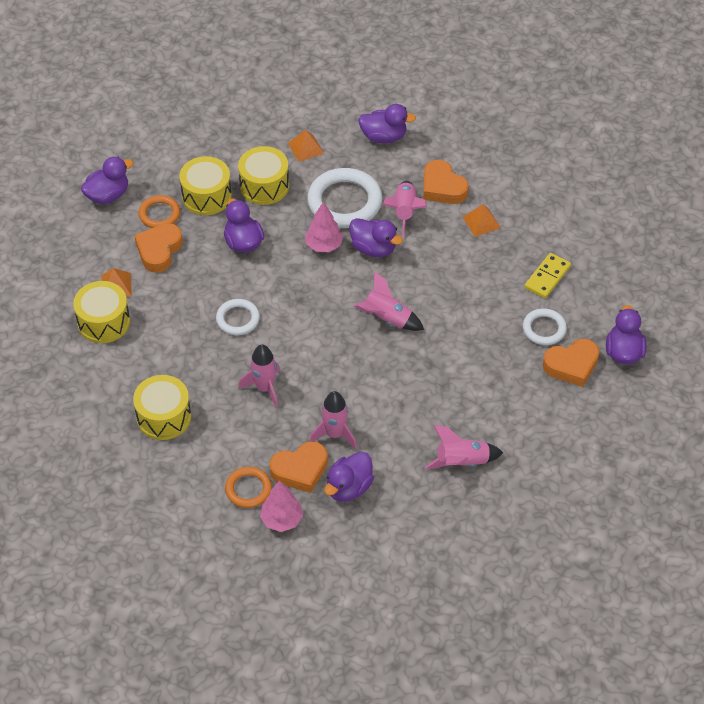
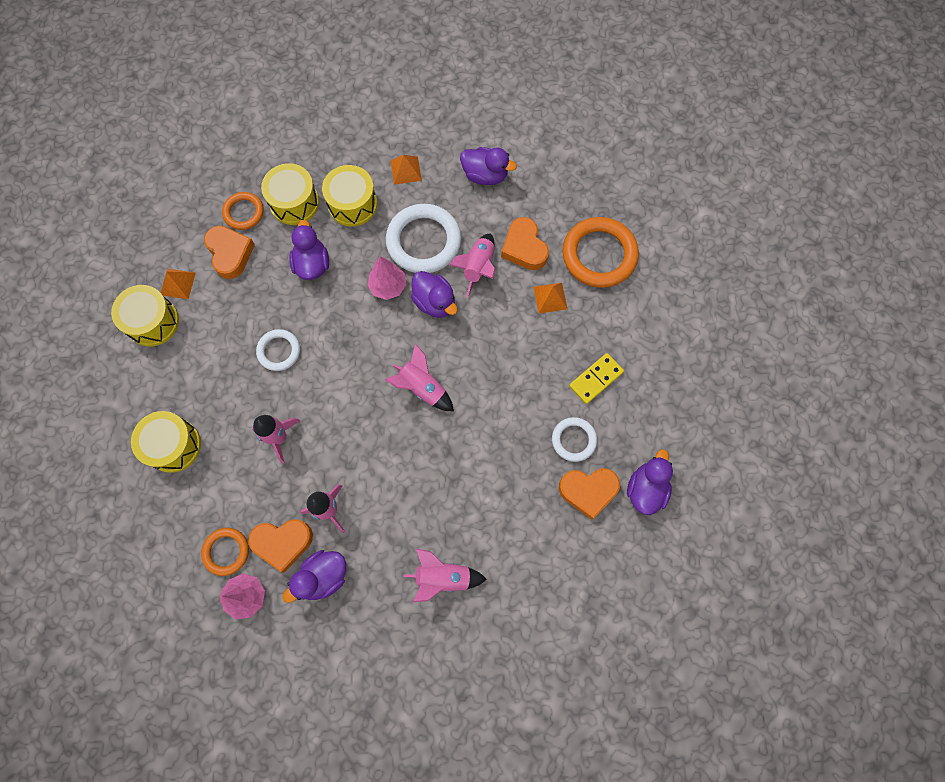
camera: 15 degrees right, 20 degrees up
purple duck [81,157,133,204] -> none
orange heart [134,223,183,273] -> orange heart turned 120 degrees clockwise [204,226,255,279]
none -> orange ring [563,217,639,288]

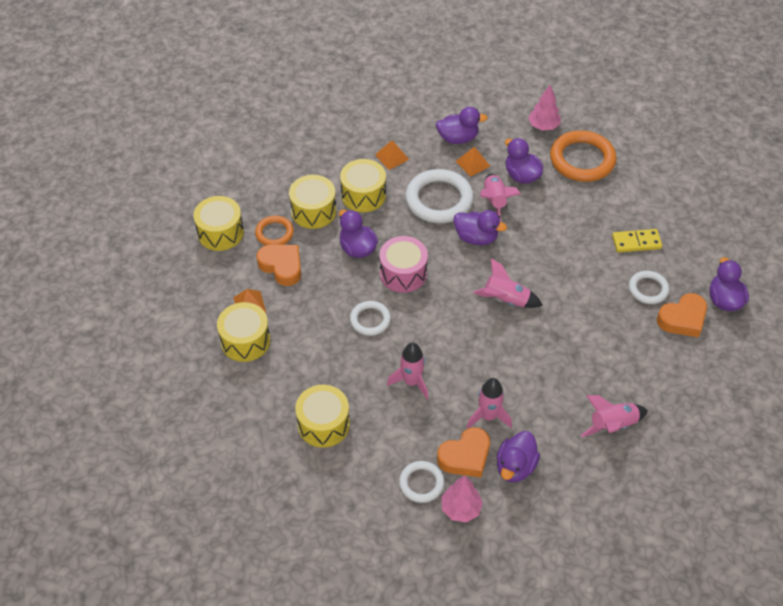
camera: 25 degrees left, 20 degrees down
orange ring [201,528,249,576] -> white ring [399,461,444,503]
pink tree [367,256,407,300] -> pink tree moved to [528,85,561,130]
orange heart [501,217,549,270] -> purple duck [505,138,543,184]
orange pyramid [533,283,567,314] -> orange pyramid moved to [456,147,490,177]
yellow domino [569,353,624,404] -> yellow domino turned 60 degrees clockwise [612,229,662,252]
none -> yellow drum [193,196,244,251]
none -> pink drum [379,236,428,293]

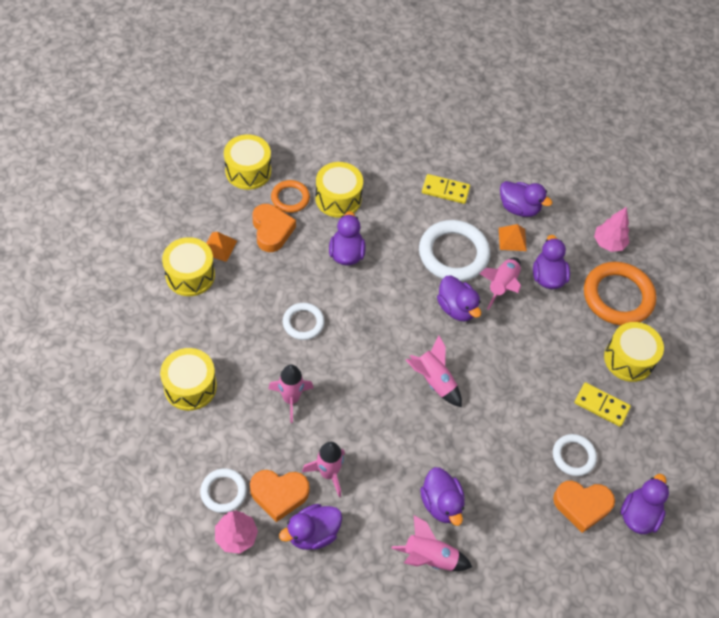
camera: 30 degrees right, 5 degrees up
yellow drum [340,159,386,212] -> yellow drum moved to [604,322,664,382]
orange pyramid [375,140,410,170] -> yellow domino [422,174,470,204]
pink drum [379,236,428,293] -> none
none -> purple duck [420,467,465,526]

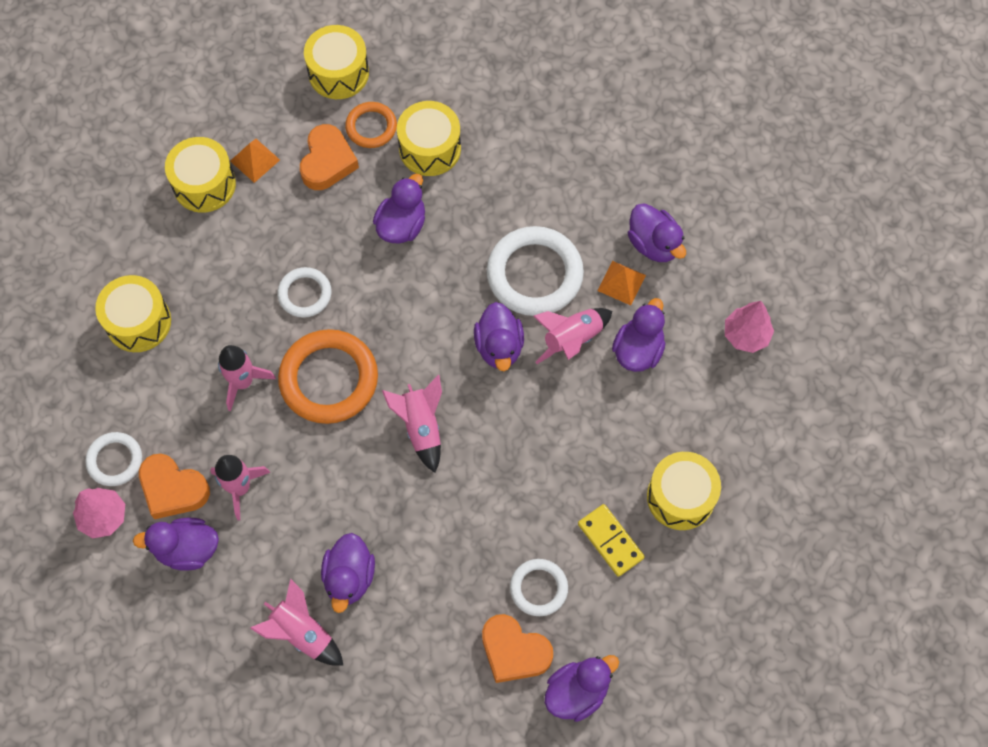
camera: 30 degrees right, 10 degrees up
yellow domino [422,174,470,204] -> none
orange ring [584,262,656,325] -> orange ring moved to [278,329,378,424]

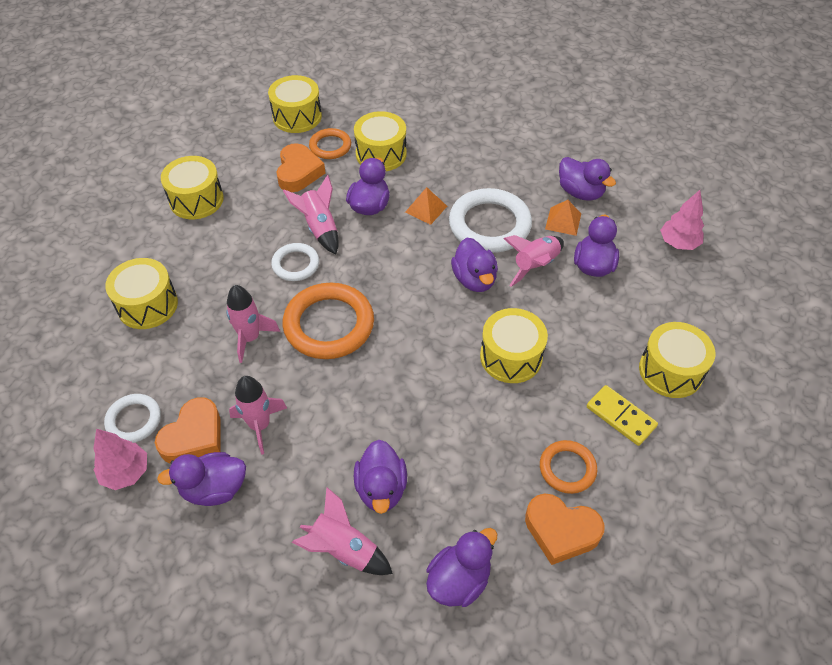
camera: 10 degrees left, 15 degrees down
orange heart [139,454,210,519] -> orange heart turned 75 degrees counterclockwise [155,397,220,463]
orange pyramid [230,139,280,183] -> orange pyramid moved to [405,187,447,225]
pink rocket [382,375,442,473] -> pink rocket moved to [283,175,339,254]
white ring [510,559,568,616] -> orange ring [540,440,597,494]
purple duck [545,655,619,722] -> purple duck moved to [426,528,497,607]
none -> yellow drum [480,308,548,383]

